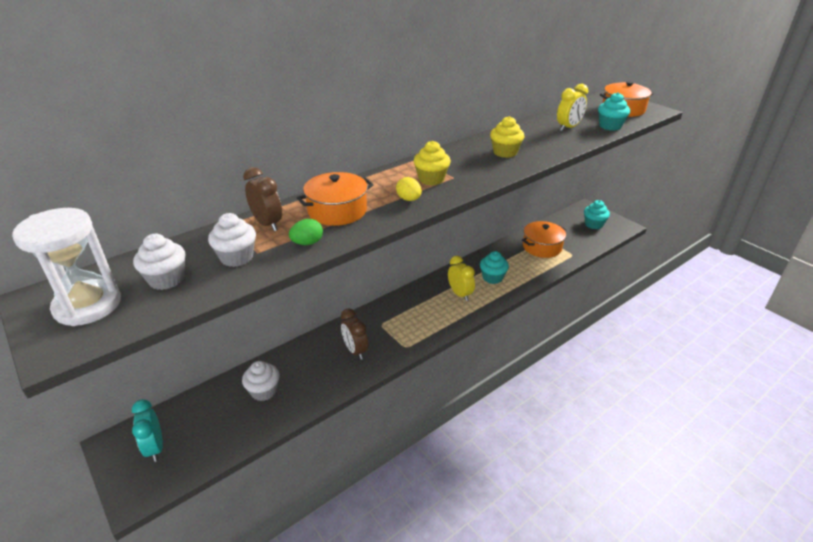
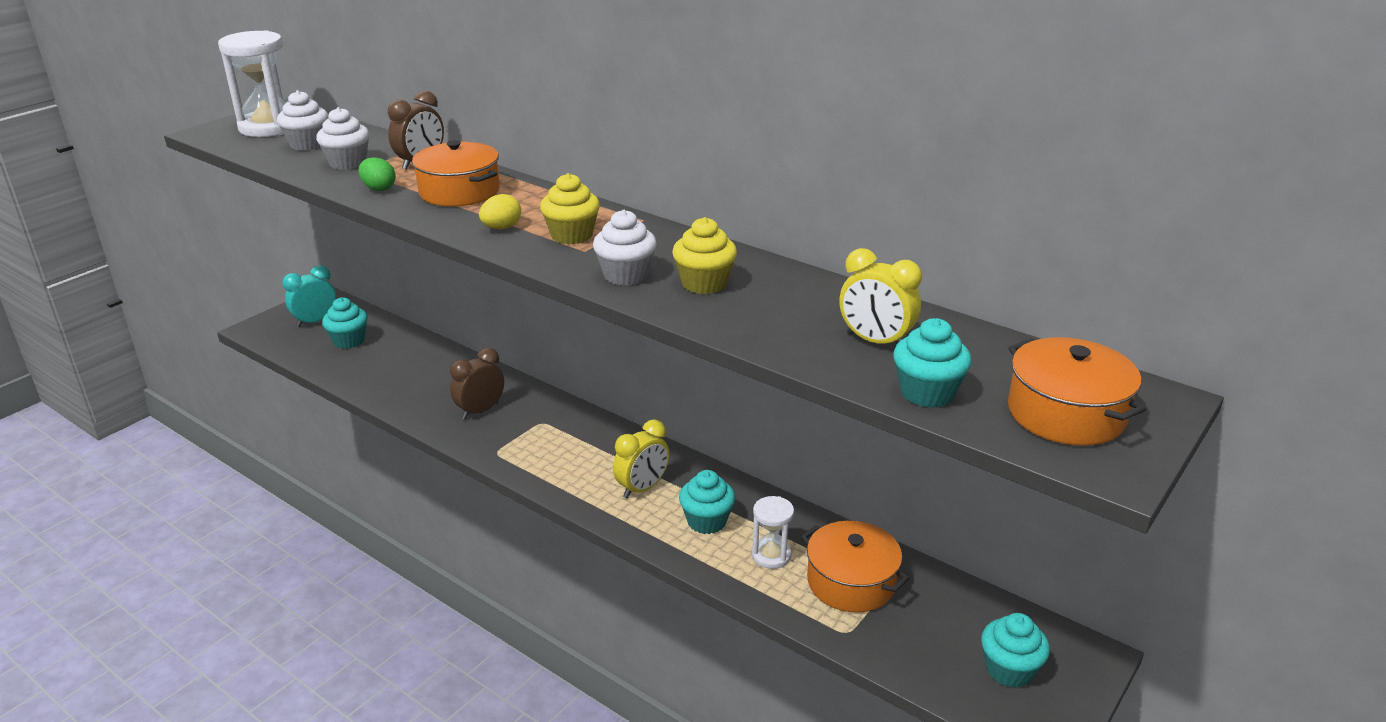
camera: 75 degrees right, 5 degrees down
white cupcake [242,361,280,401] -> white cupcake moved to [593,210,657,286]
none -> turquoise cupcake [322,297,368,349]
none -> white hourglass [752,496,794,569]

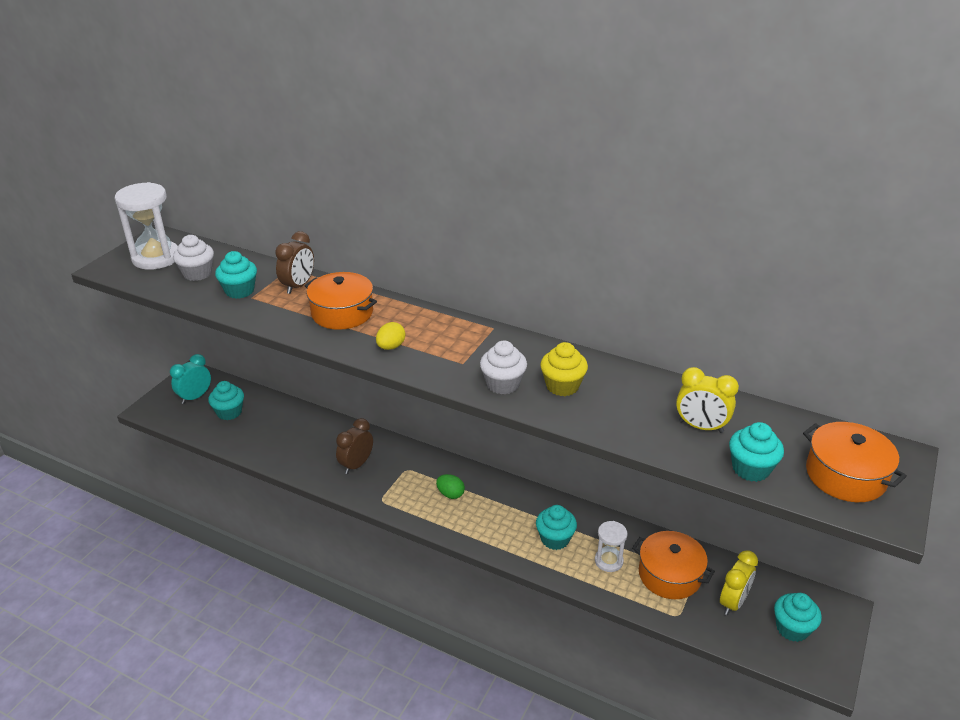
camera: 10 degrees left, 5 degrees up
white cupcake [316,107,370,170] -> turquoise cupcake [215,251,257,299]
green egg [359,157,396,191] -> green egg moved to [436,474,465,499]
yellow cupcake [540,173,600,245] -> none
yellow clock [613,419,670,499] -> yellow clock moved to [720,550,758,615]

